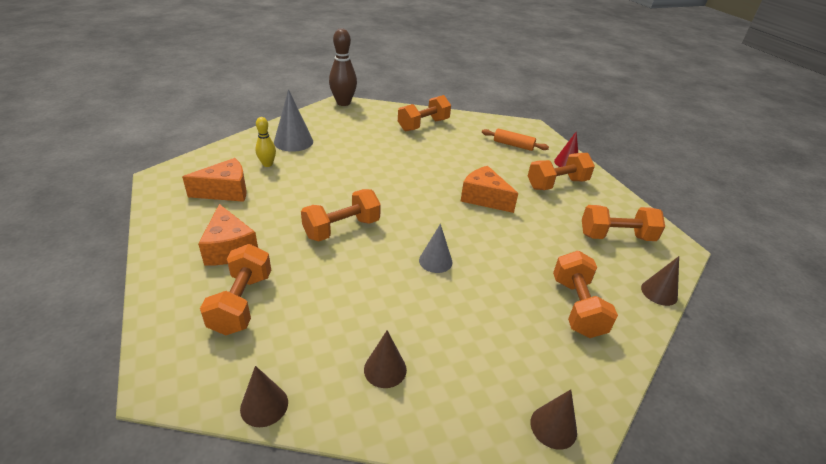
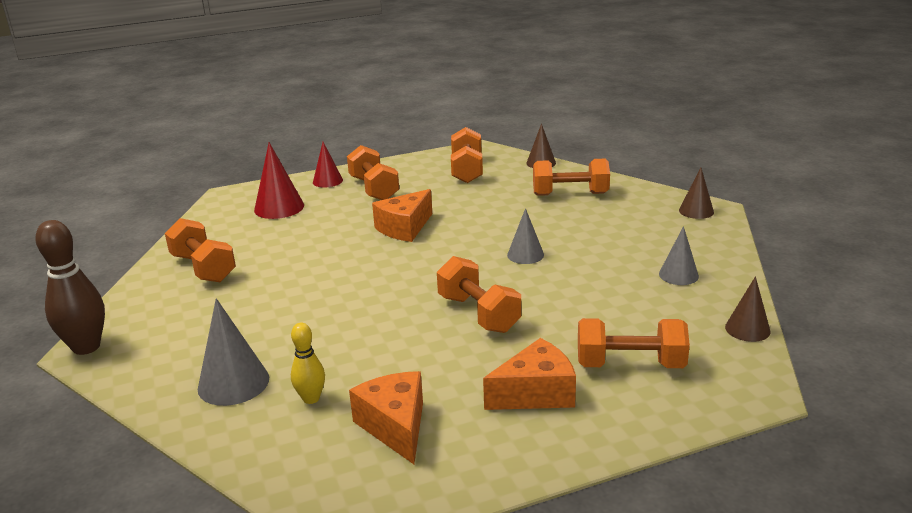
camera: 85 degrees left, 10 degrees down
brown cone [364,330,407,388] -> grey cone [659,226,699,285]
orange rolling pin [482,129,549,151] -> red cone [254,142,304,219]

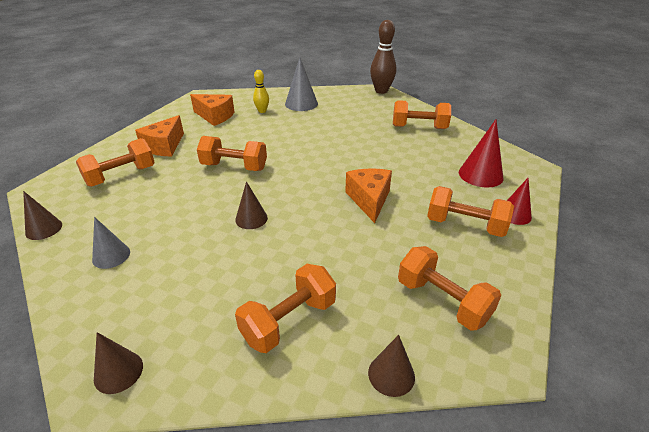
camera: 135 degrees right, 10 degrees up
grey cone [507,208,544,264] -> brown cone [235,181,268,229]

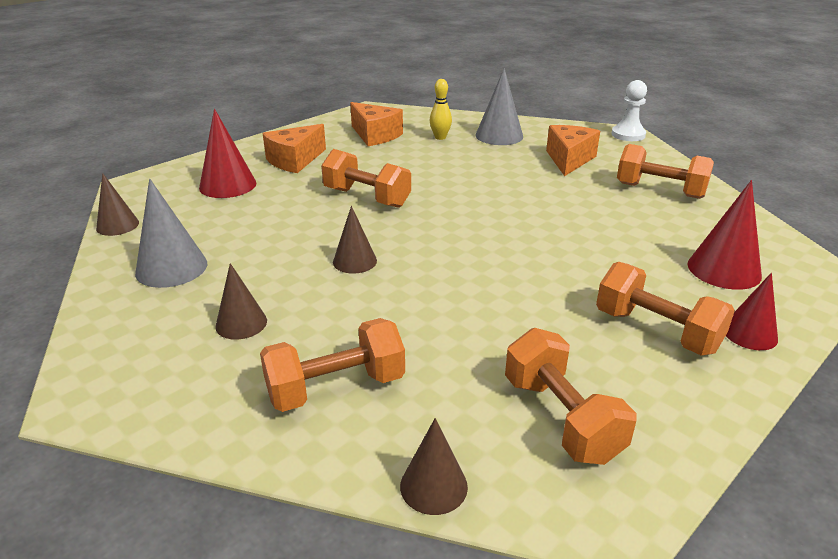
camera: 20 degrees right, 5 degrees down
orange dumbbell [76,138,155,187] -> red cone [199,109,256,198]
grey cone [92,217,130,269] -> grey cone [135,179,207,288], size x1.54
brown cone [94,332,143,394] -> brown cone moved to [216,263,267,340]
orange cheese [345,168,392,223] -> orange cheese moved to [546,125,600,176]
brown bowling pin [370,20,396,94] -> white pawn [611,80,647,141]

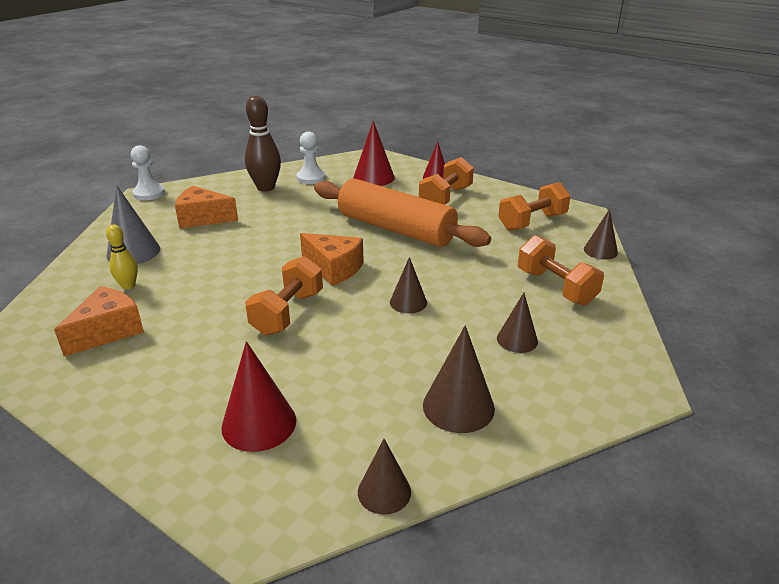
camera: 100 degrees left, 0 degrees up
grey cone [135,179,207,288] -> brown cone [423,325,495,433]
orange cheese [263,124,326,173] -> orange cheese moved to [300,233,364,286]
orange dumbbell [617,144,714,199] -> brown bowling pin [245,96,281,192]
none -> white pawn [297,132,326,184]
none -> orange rolling pin [314,179,491,247]

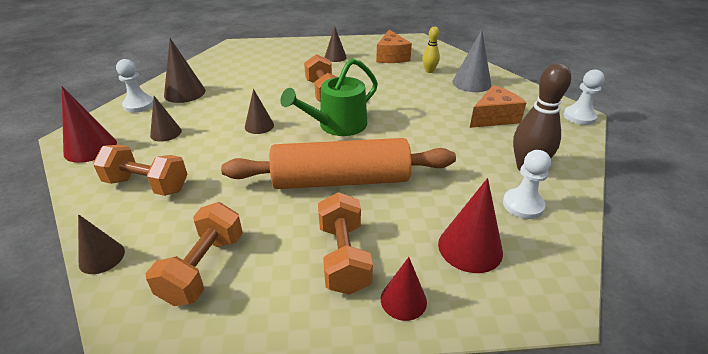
camera: 140 degrees right, 5 degrees up
red cone [221,341,296,452] -> red cone moved to [62,86,117,163]
orange cheese [300,233,364,286] -> green watering can [281,58,378,136]
brown cone [358,439,411,515] -> brown cone moved to [324,26,347,62]
none -> white pawn [116,59,153,113]

